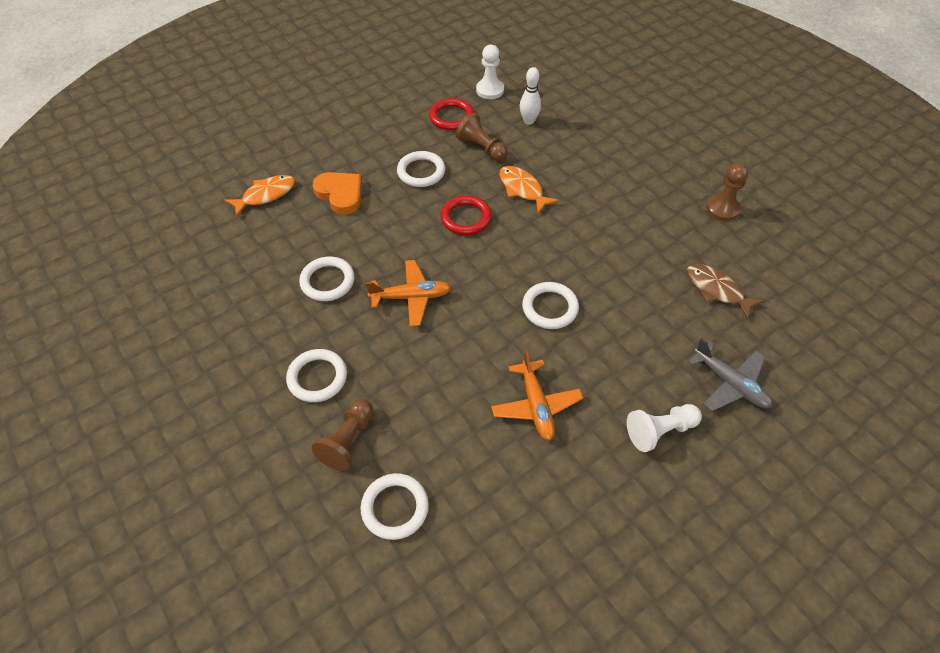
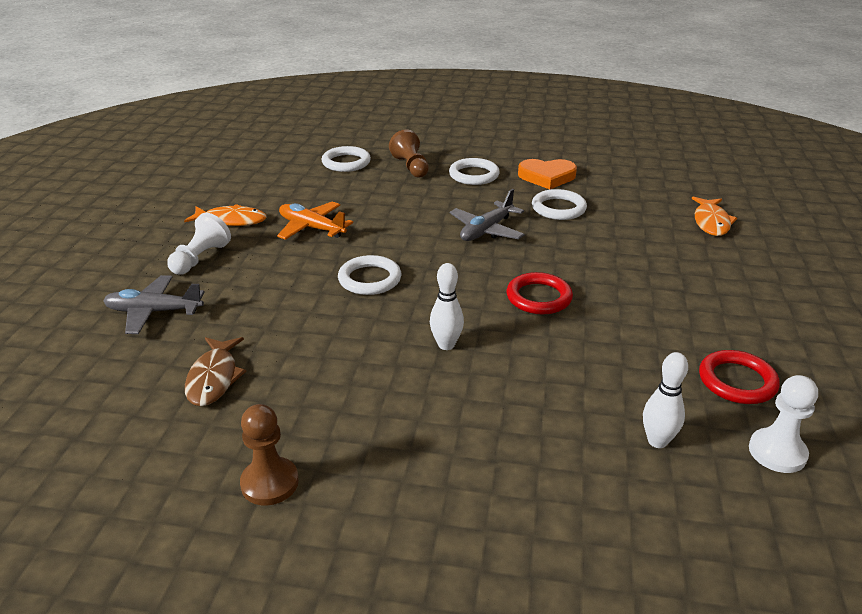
camera: 135 degrees right, 20 degrees down
orange heart [313,172,362,215] -> orange heart moved to [518,159,577,189]
orange plane [366,260,451,326] -> grey plane [450,189,525,241]
white ring [397,151,445,187] -> none
brown pawn [456,113,508,161] -> none
orange fish [499,166,559,214] -> orange fish moved to [184,204,267,226]
brown fish [687,264,764,319] -> brown fish turned 90 degrees clockwise [185,337,246,406]
none -> white bowling pin [430,263,464,350]

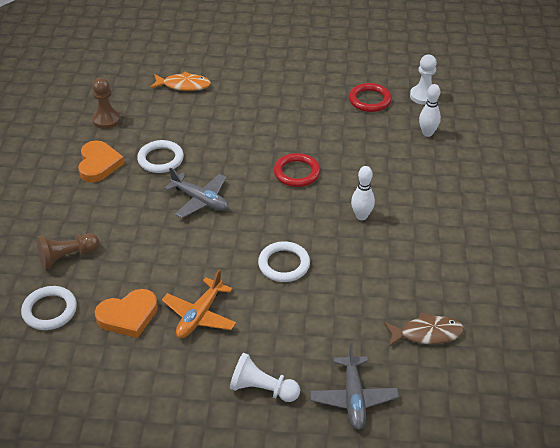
camera: 95 degrees left, 10 degrees up
orange fish [184,204,267,226] -> none
brown pawn [240,404,299,505] -> brown pawn moved to [92,78,121,129]
white ring [449,158,500,185] -> none
none -> orange heart [95,289,158,338]

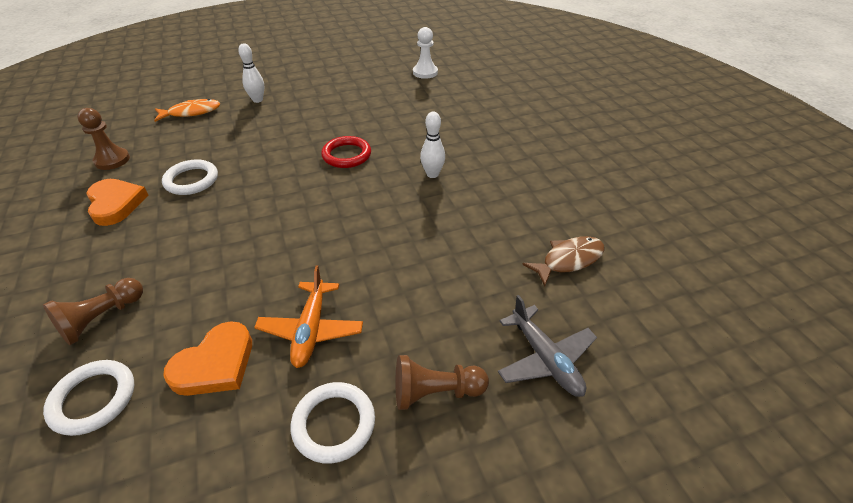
camera: 25 degrees left, 0 degrees up
grey plane [164,168,228,218] -> none
white pawn [230,353,300,402] -> brown pawn [395,355,489,410]
white ring [258,241,310,282] -> white ring moved to [291,382,375,464]
red ring [349,83,392,112] -> none
white bowling pin [419,84,441,137] -> white bowling pin moved to [238,43,264,103]

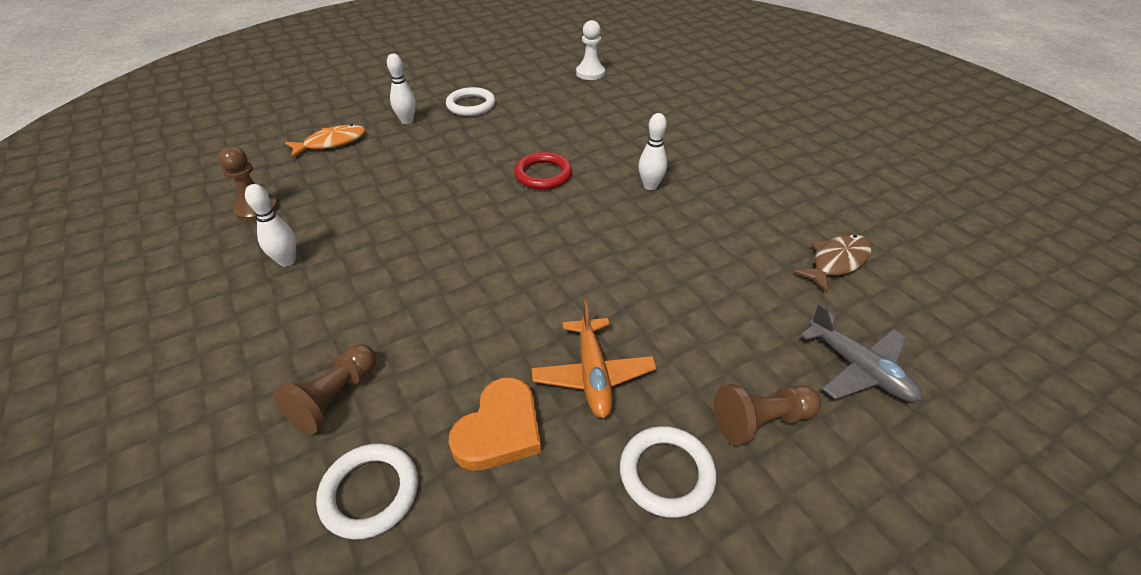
camera: 10 degrees left, 0 degrees up
orange heart [86,179,149,226] -> white bowling pin [245,184,296,267]
white ring [162,159,218,195] -> white ring moved to [446,87,495,116]

